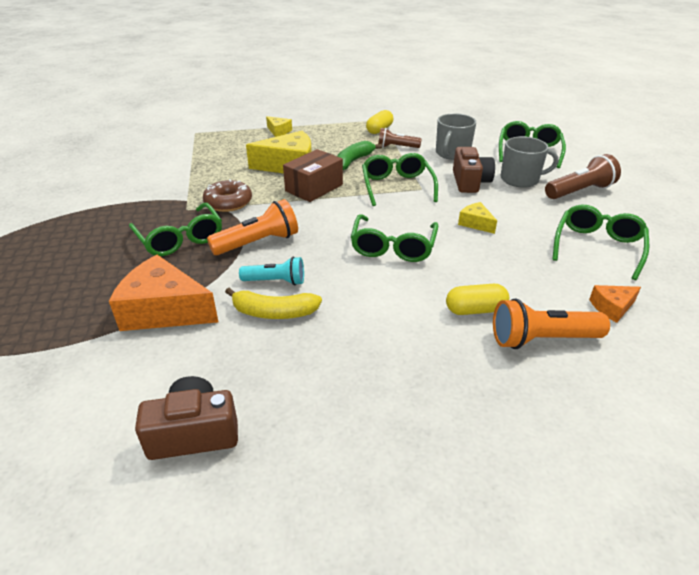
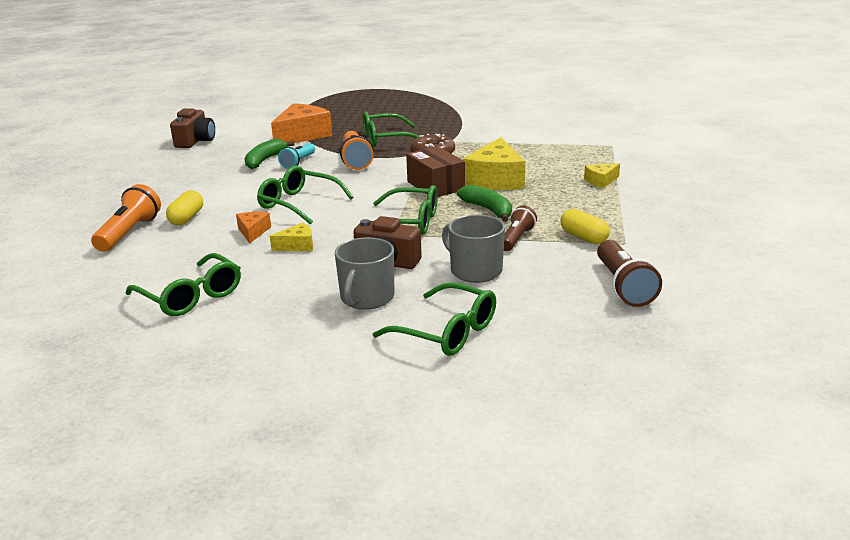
camera: 110 degrees right, 10 degrees down
yellow banana [225,288,322,319] -> green banana [245,139,294,169]
brown flashlight [545,154,621,199] -> brown flashlight moved to [597,240,662,307]
orange cheese [589,285,641,323] -> orange cheese moved to [236,212,271,243]

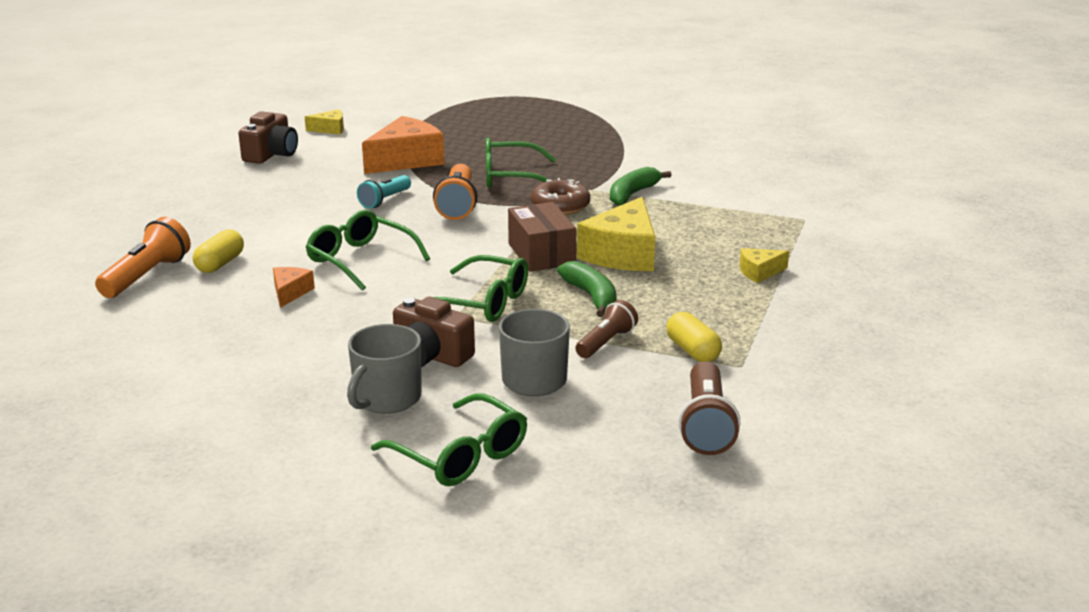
camera: 10 degrees right, 0 degrees up
green glasses [126,253,241,316] -> none
green banana [245,139,294,169] -> green banana moved to [610,167,672,206]
yellow cheese [270,223,313,251] -> yellow cheese moved to [305,109,344,135]

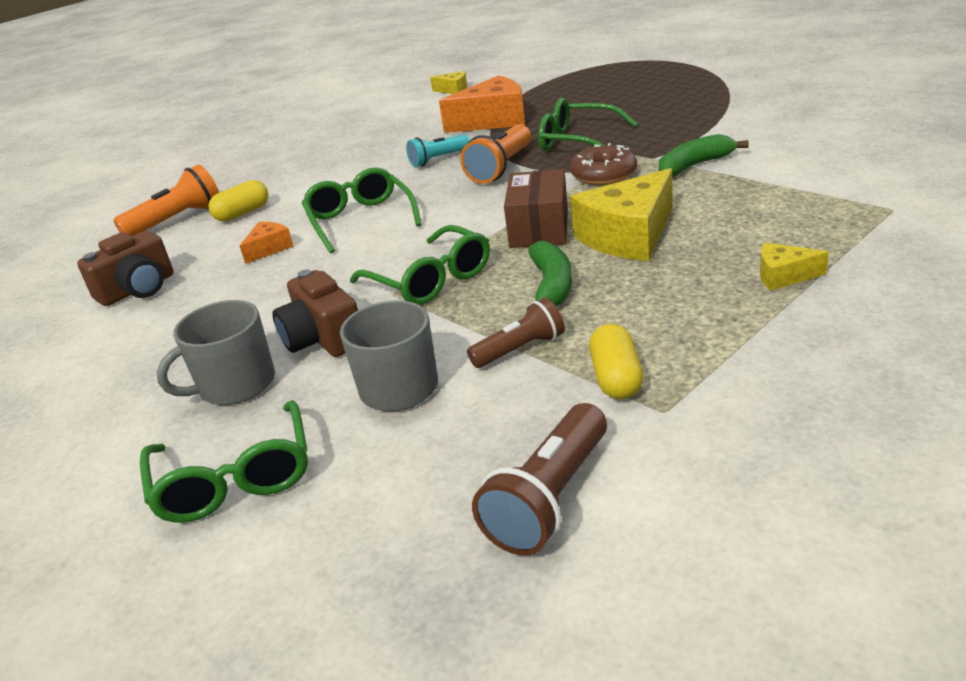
camera: 30 degrees right, 5 degrees up
brown camera [238,111,298,164] -> brown camera moved to [77,231,174,306]

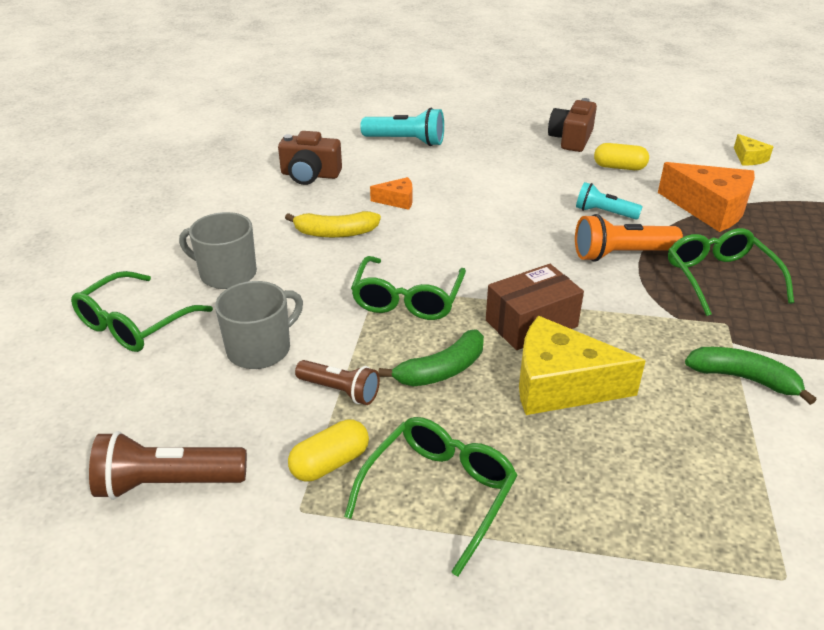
camera: 50 degrees right, 5 degrees up
orange flashlight [113,164,219,236] -> turquoise flashlight [360,108,444,146]
yellow capsule [208,180,269,222] -> yellow capsule moved to [594,143,649,170]
brown camera [273,270,358,357] -> brown camera moved to [548,98,597,152]
green glasses [302,167,422,253] -> green glasses moved to [344,417,518,577]
brown donut [570,143,637,185] -> none
yellow cheese [760,242,829,291] -> none
none -> yellow banana [285,211,381,238]

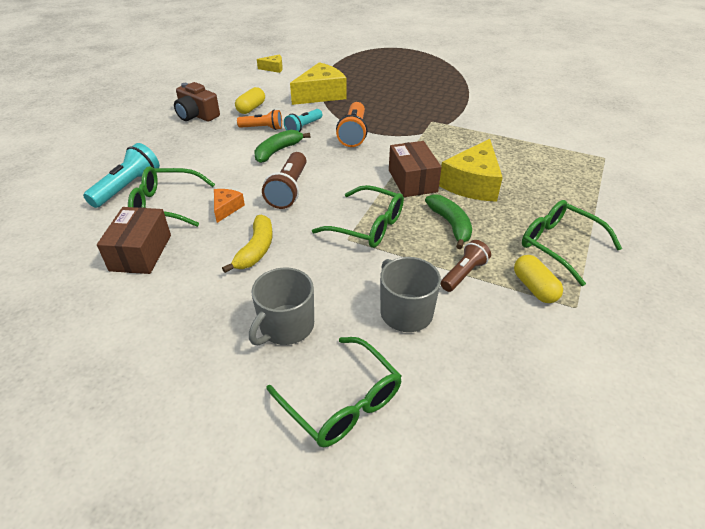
camera: 75 degrees left, 5 degrees up
brown flashlight [89,431,247,500] -> brown flashlight moved to [262,152,306,209]
brown camera [278,131,342,185] -> brown box [97,207,171,274]
orange cheese [658,162,755,232] -> yellow cheese [290,62,347,105]
green glasses [668,228,794,316] -> green glasses moved to [128,166,215,227]
green banana [685,347,817,405] -> green banana moved to [254,130,310,163]
none -> orange flashlight [237,109,282,130]

